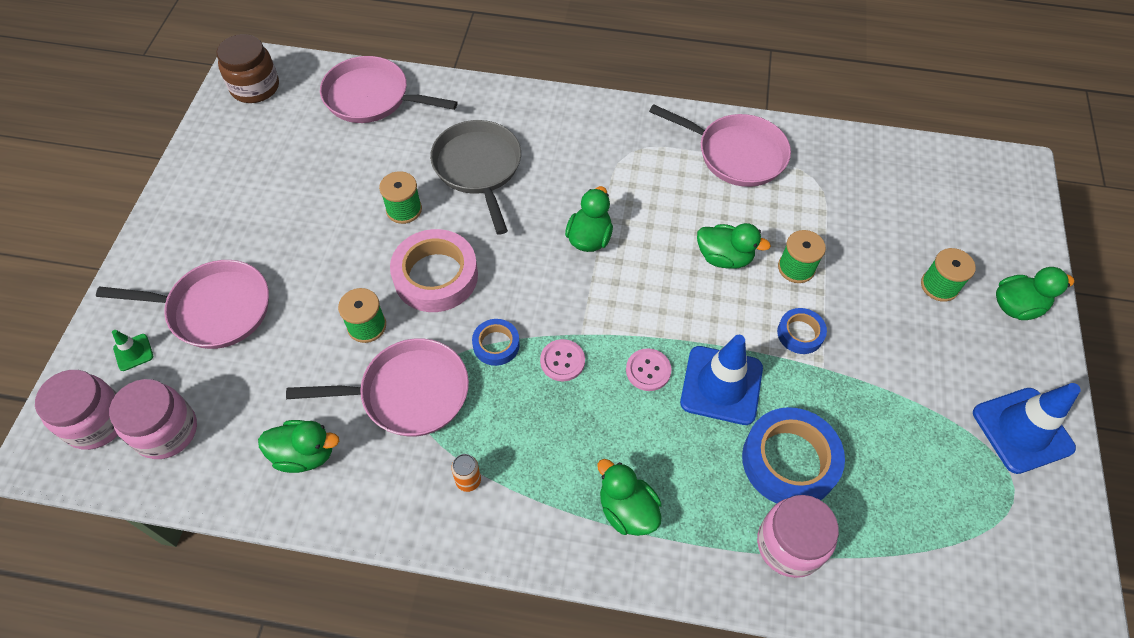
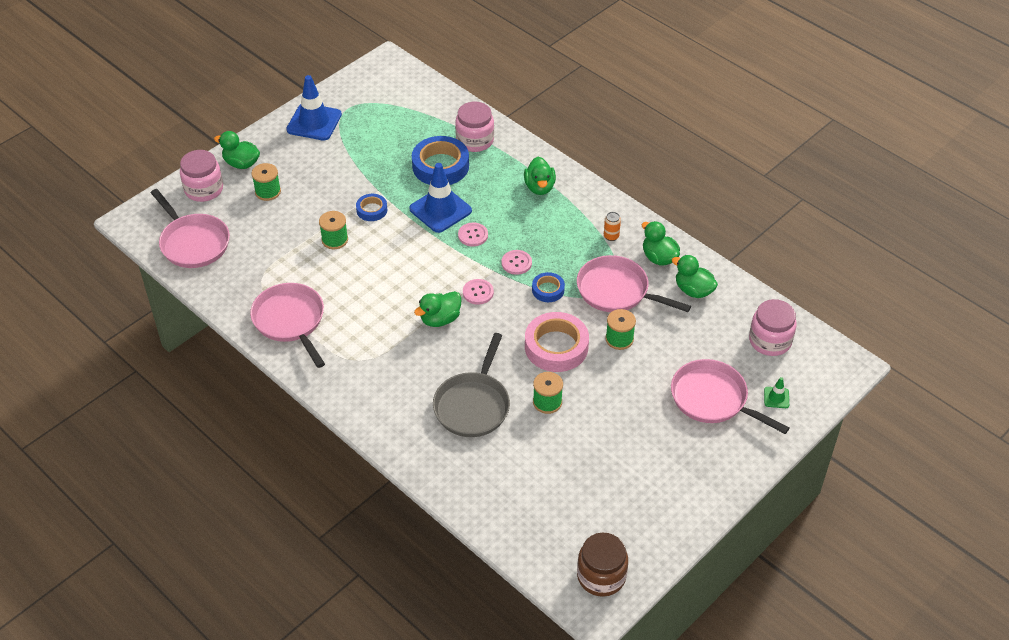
camera: 145 degrees left, 10 degrees down
pink jar [35,370,118,450] -> pink jar moved to [180,150,223,202]
pink pan [320,56,458,123] -> pink pan moved to [151,189,230,268]
green duck [697,223,771,269] -> green duck moved to [642,221,680,266]
none -> pink button [463,279,494,305]

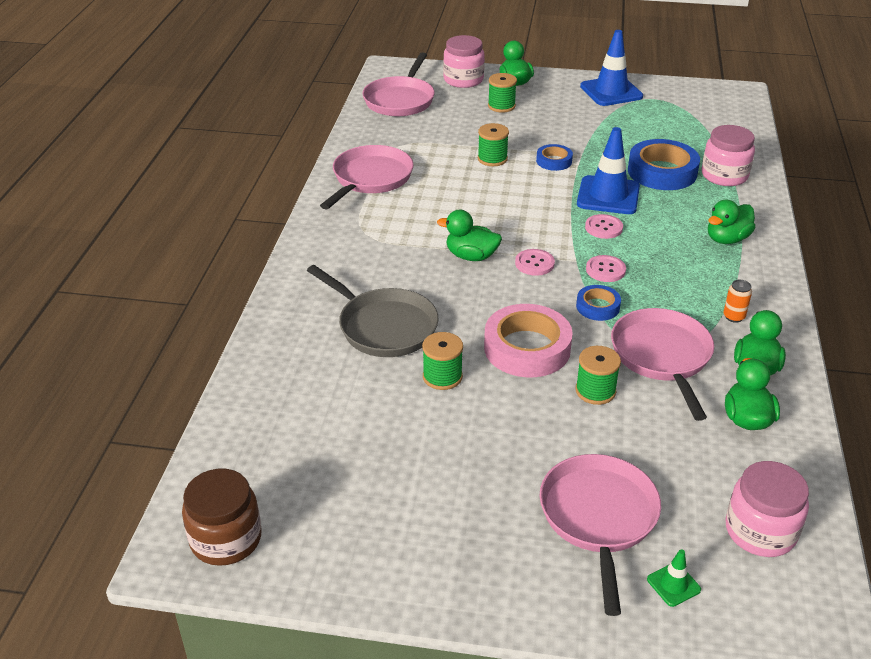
camera: 55 degrees right, 10 degrees down
grey pan [433,333,510,437] -> grey pan turned 120 degrees counterclockwise [307,265,439,357]

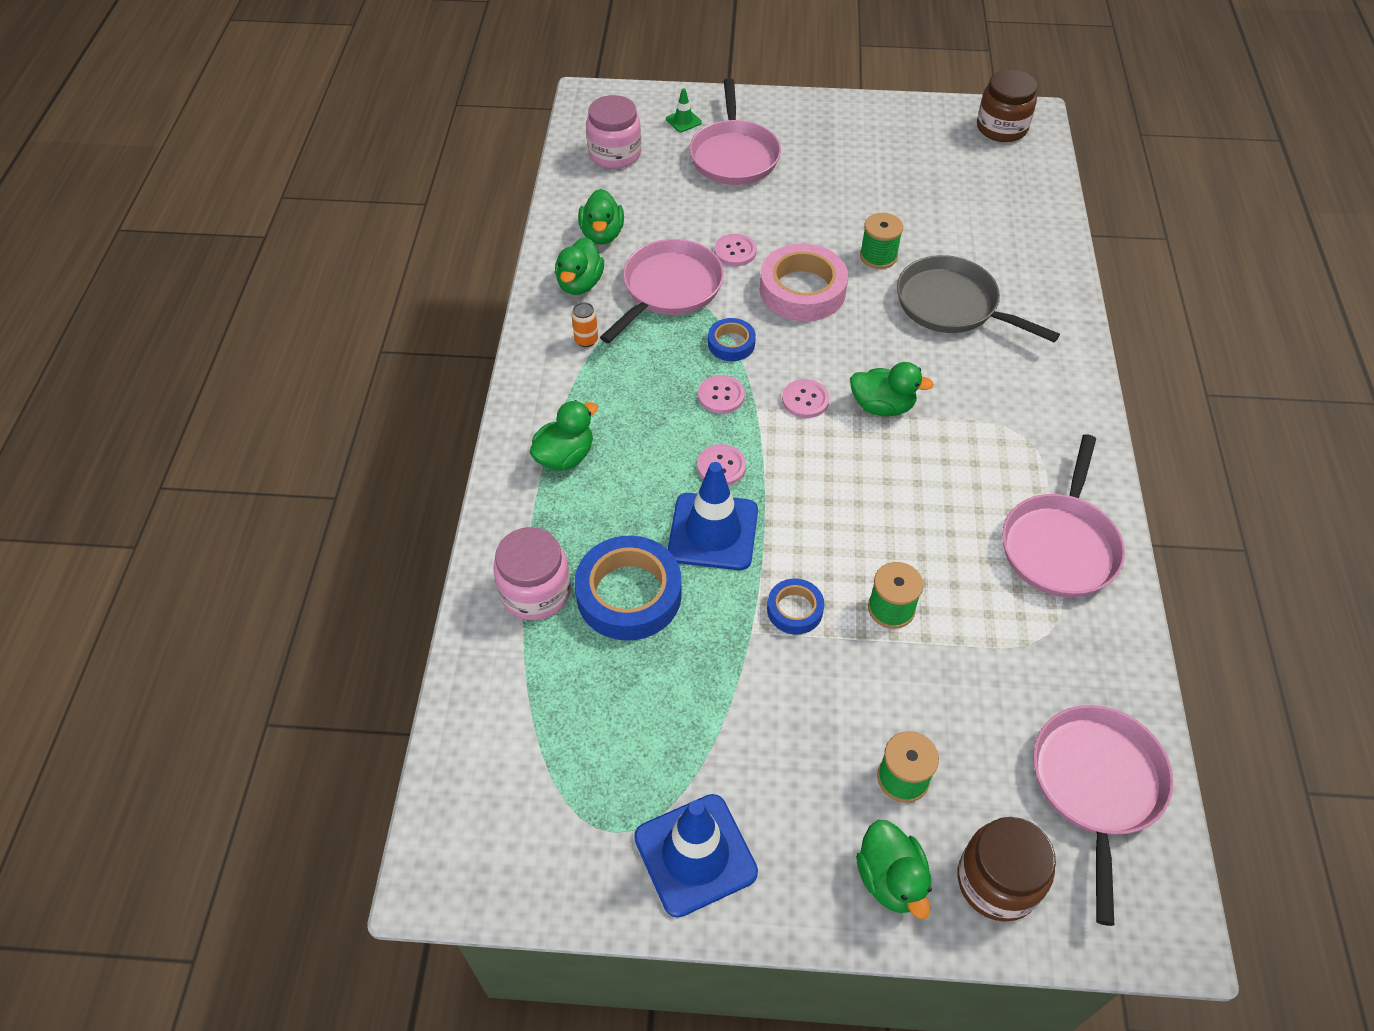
camera: 175 degrees right, 15 degrees up
pink jar [443,35,485,88] -> brown jar [958,817,1056,922]
green spool [575,346,621,405] -> pink button [714,234,757,266]
pink pan [611,308,714,421] -> pink pan turned 135 degrees counterclockwise [600,239,724,343]

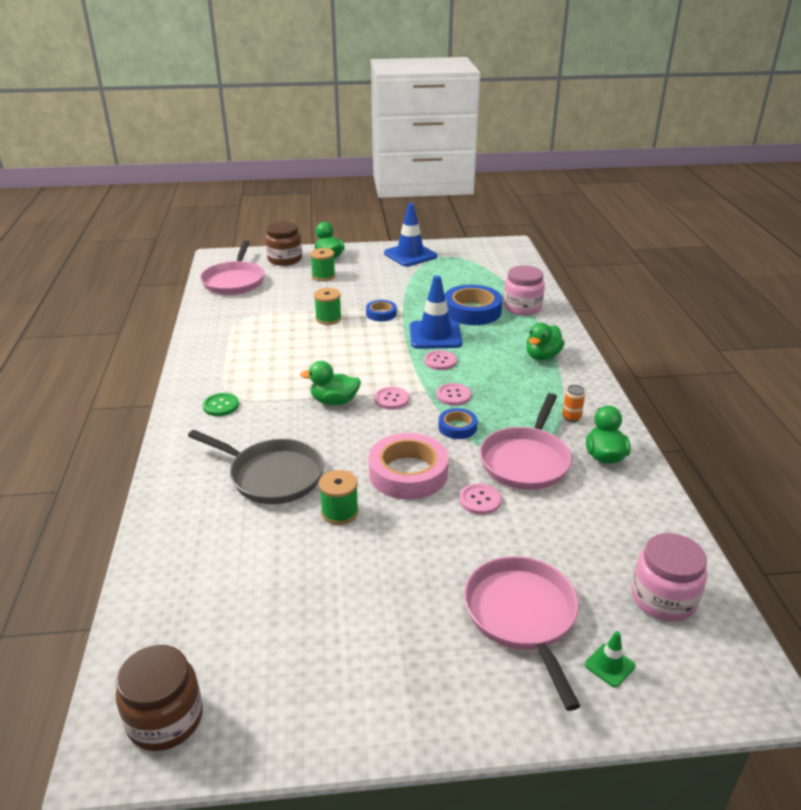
camera: 170 degrees right, 20 degrees down
green duck [578,189,624,245] -> none
pink pan [1002,434,1125,597] -> none
none -> green button [203,393,239,416]

